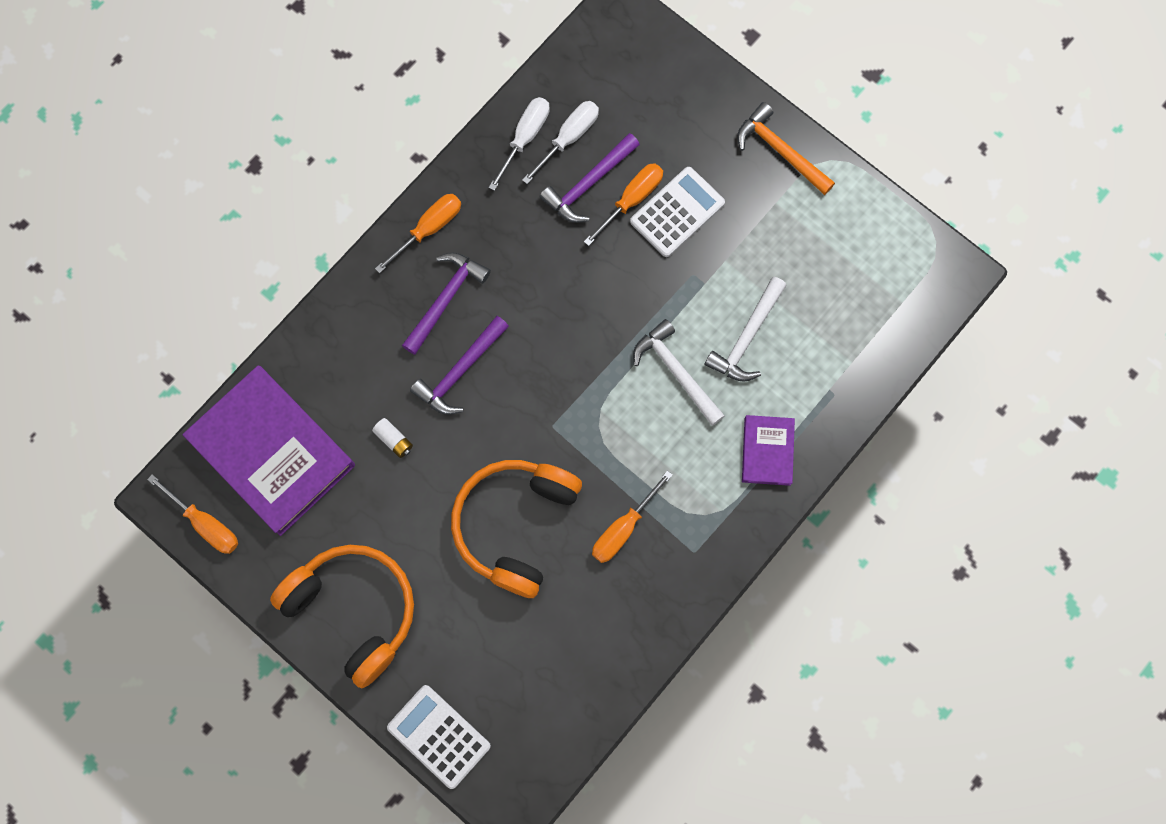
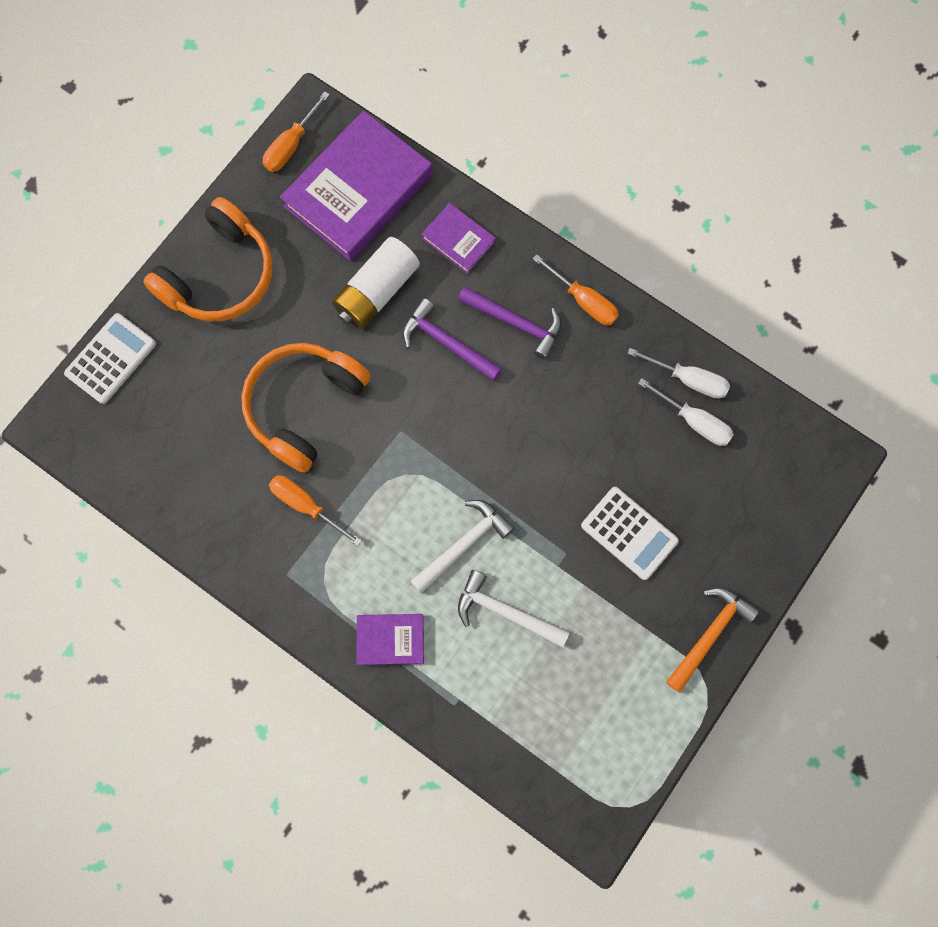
camera: 85 degrees right, 0 degrees up
white battery [372,418,413,458] -> white battery [332,237,420,329], size x2.40
orange headphones [451,460,582,598] -> orange headphones turned 75 degrees counterclockwise [241,343,371,473]
purple hammer [540,133,640,223] -> none
orange screwdriver [584,163,663,246] -> none
none -> purple book [421,203,496,274]

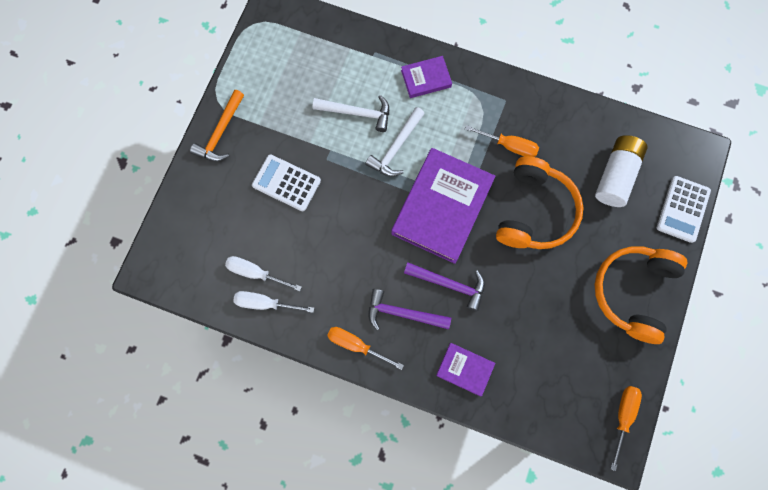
camera: 165 degrees right, 0 degrees up
purple book [280,111,433,261] -> purple book moved to [391,148,495,264]
white battery [332,237,420,329] -> white battery moved to [595,135,648,207]

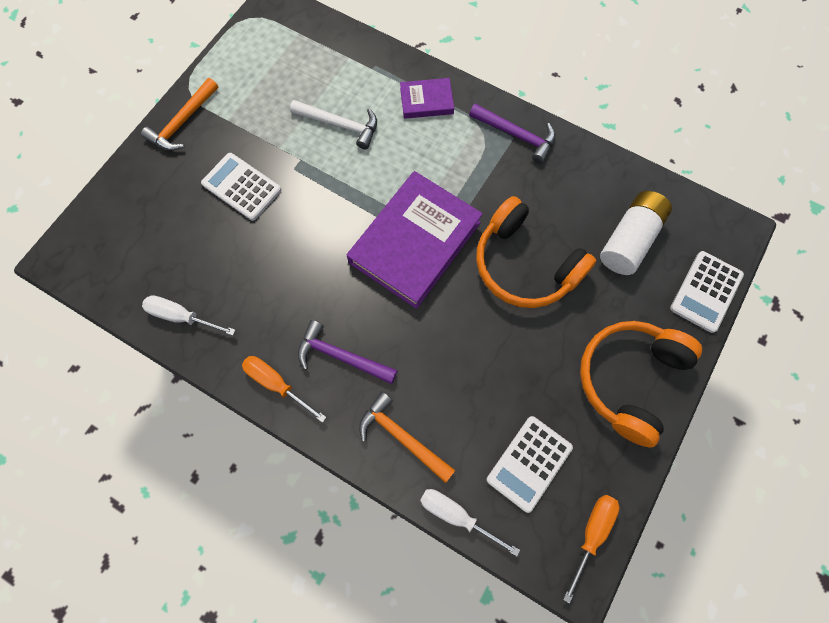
camera: 10 degrees right, 5 degrees down
white screwdriver [225,256,302,291] -> white screwdriver moved to [420,489,520,556]
white hammer [365,107,425,177] -> none
purple hammer [404,262,485,311] -> purple hammer moved to [469,104,555,164]
purple book [436,343,495,396] -> orange hammer [359,391,455,483]
orange screwdriver [465,125,539,157] -> none
orange headphones [496,156,583,249] -> orange headphones turned 105 degrees clockwise [476,196,597,308]
none -> white calculator [486,416,573,513]

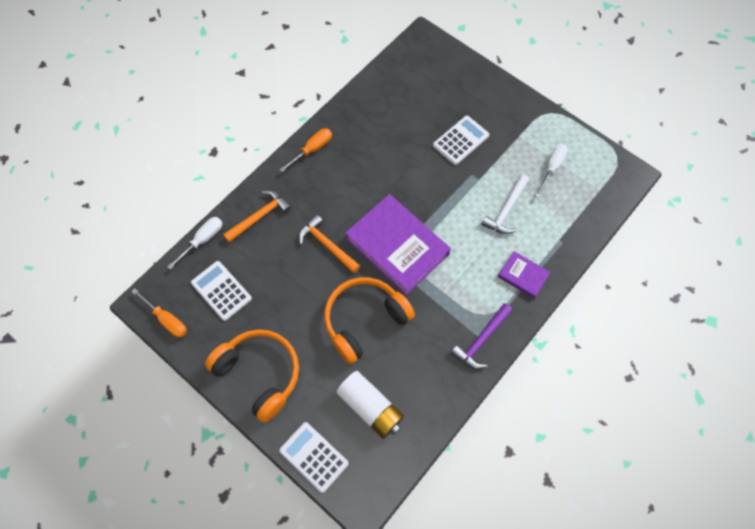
camera: 100 degrees right, 5 degrees down
orange hammer [141,78,218,151] -> orange hammer moved to [299,214,360,273]
white screwdriver [142,295,236,335] -> white screwdriver moved to [535,144,568,198]
purple hammer [298,320,398,384] -> none
purple book [400,78,454,119] -> purple book turned 60 degrees counterclockwise [498,251,550,299]

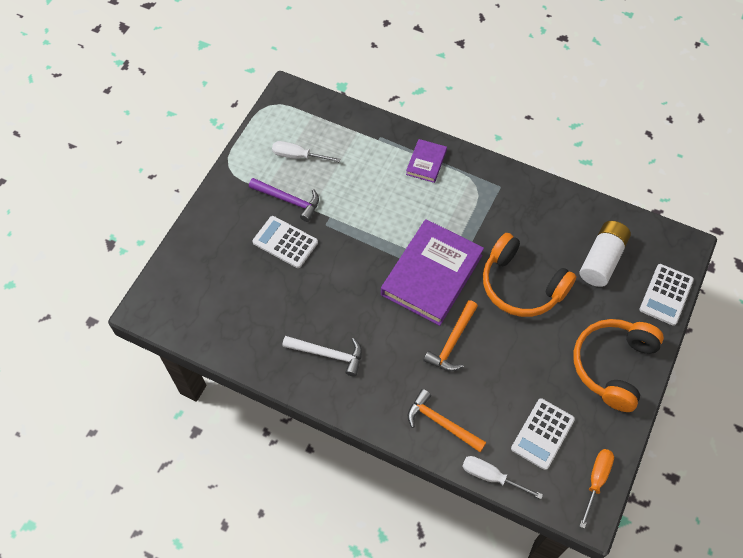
camera: 105 degrees left, 5 degrees down
orange screwdriver [279,128,332,172] -> none
purple hammer [451,303,512,369] -> purple hammer moved to [249,178,319,222]
white hammer [481,174,529,234] -> white hammer moved to [282,336,362,377]

